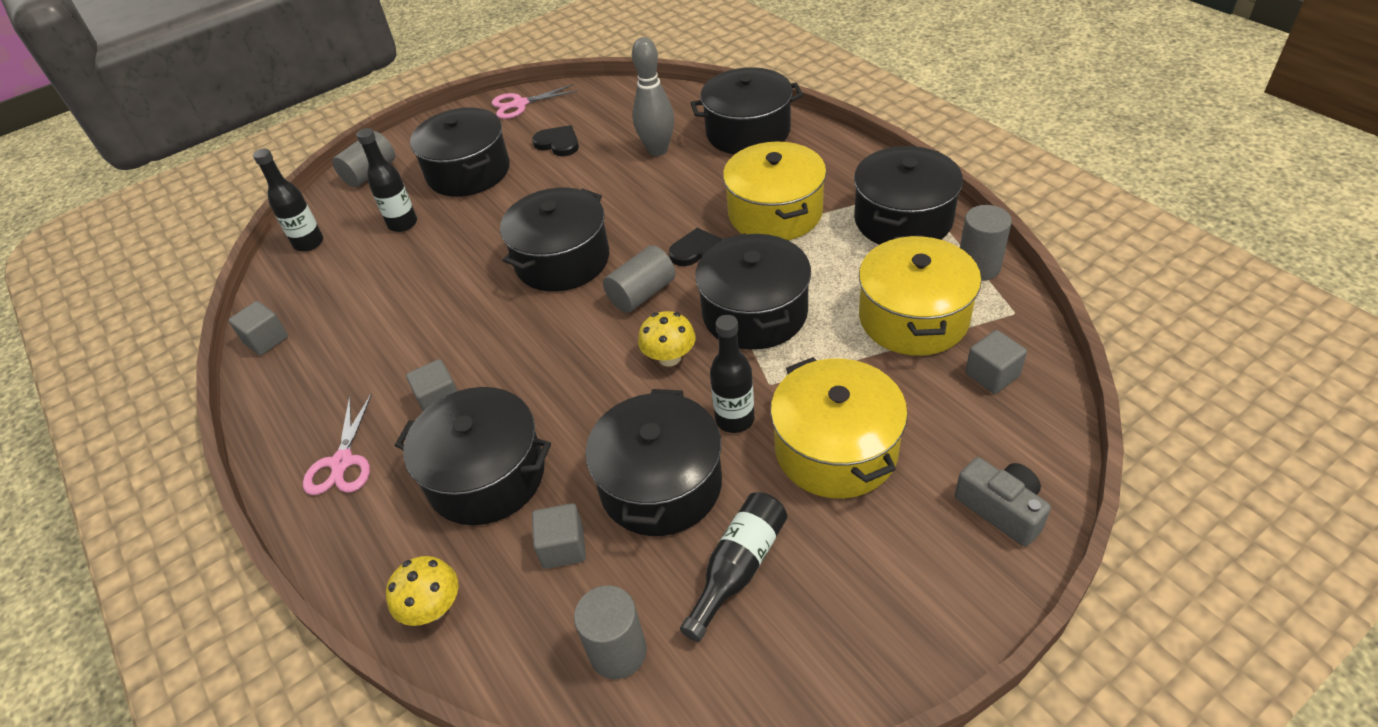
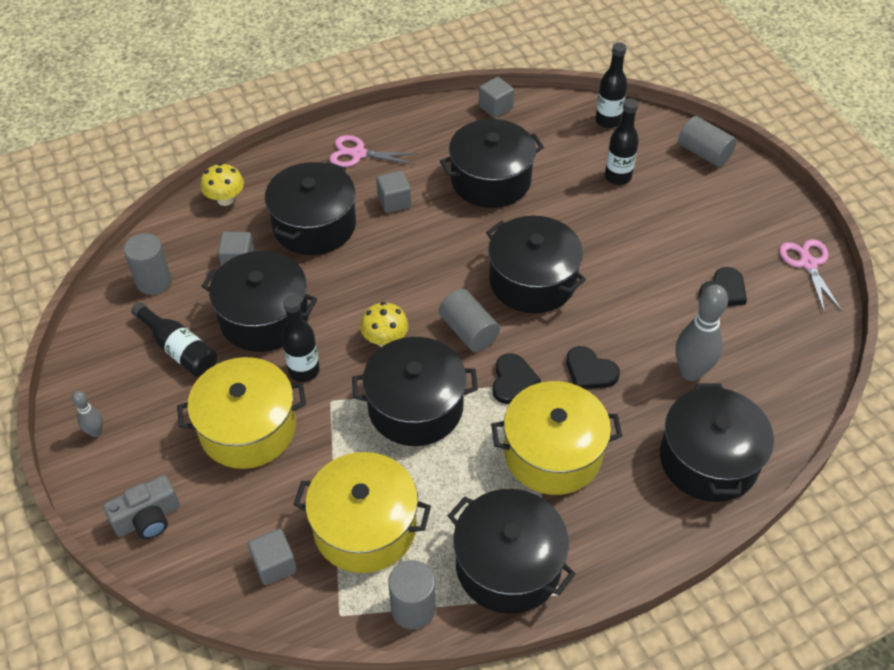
camera: 95 degrees right, 5 degrees up
black pot [410,107,510,197] -> black pot moved to [440,119,544,208]
none -> grey bowling pin [72,391,103,437]
none -> black heart [566,346,620,389]

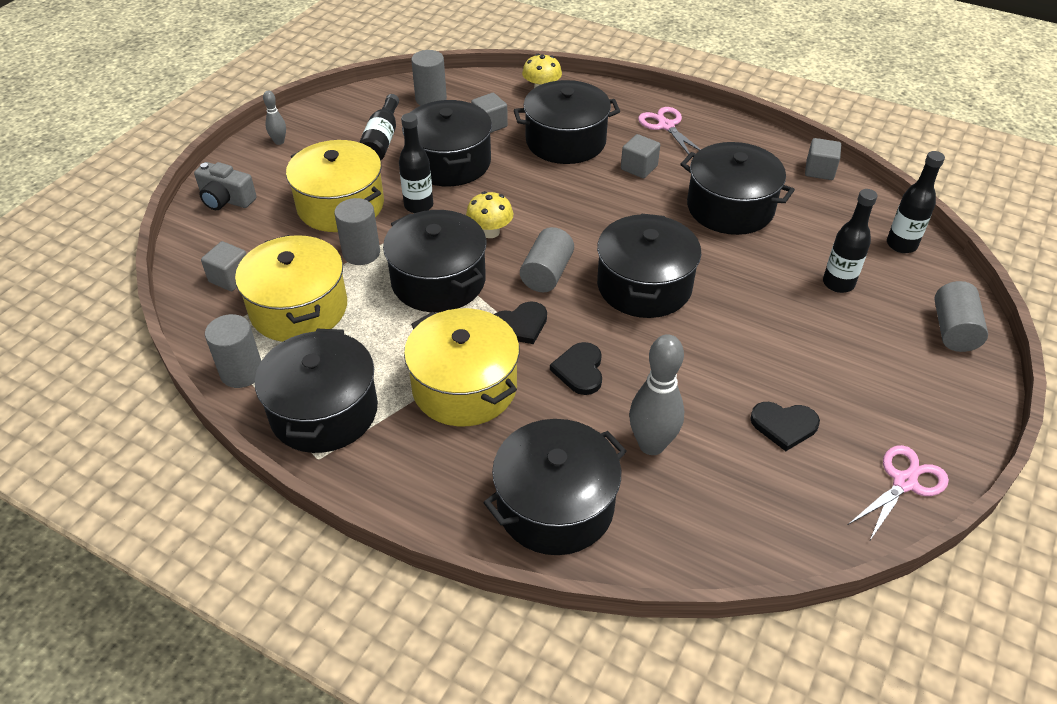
camera: 55 degrees right, 5 degrees down
none -> grey cylinder [334,198,380,265]

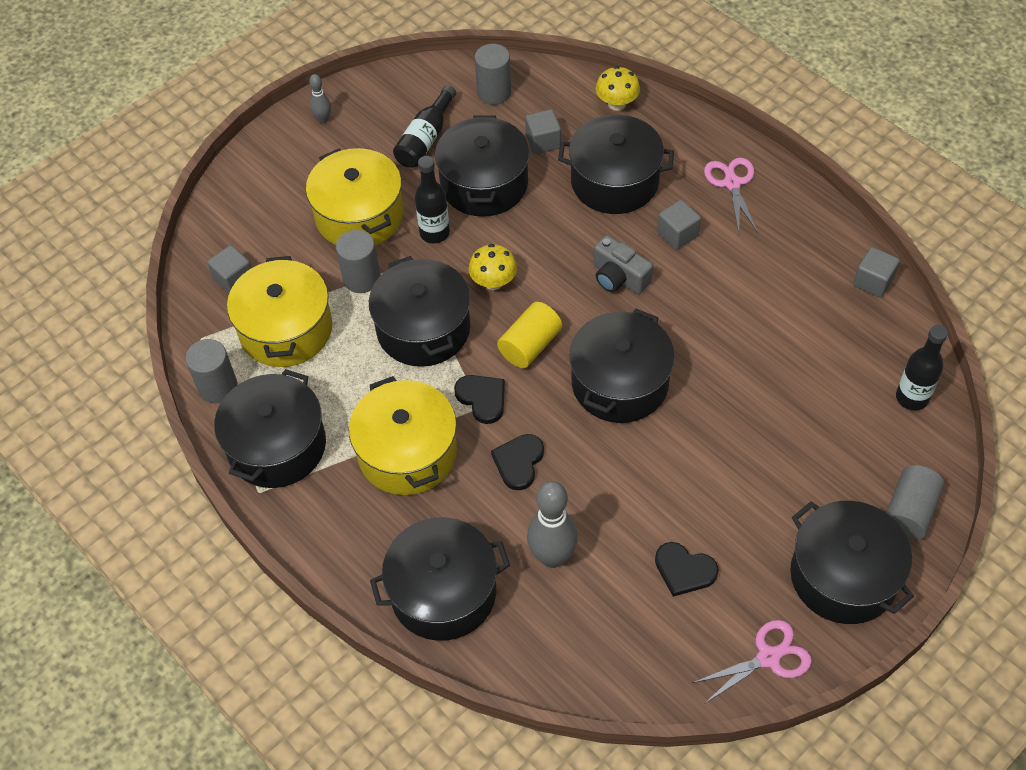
camera: 20 degrees right, 10 degrees up
grey camera [194,162,257,210] -> grey camera moved to [594,235,653,294]
black heart [494,301,547,344] -> black heart turned 120 degrees counterclockwise [454,375,505,424]
grey cylinder [520,227,574,292] -> yellow cylinder [497,302,562,368]
black pot [680,142,795,235] -> black pot moved to [790,501,914,624]
black bottle [823,189,877,293] -> none

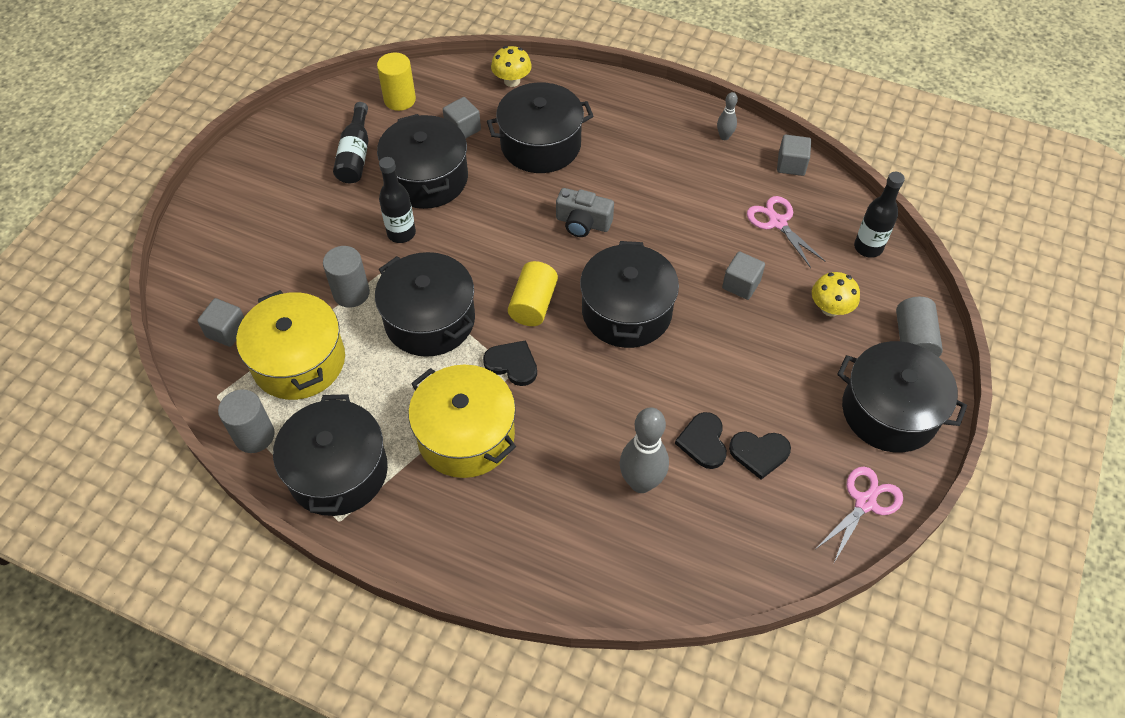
camera: 25 degrees left, 0 degrees up
yellow pot [306,148,403,246] -> none
grey bowling pin [309,74,331,123] -> grey bowling pin moved to [717,92,738,140]
black pot [370,517,510,641] -> none
yellow mushroom [468,244,517,290] -> yellow mushroom moved to [812,272,860,317]
grey cylinder [475,44,511,105] -> yellow cylinder [377,52,416,111]
black heart [491,434,544,490] -> black heart moved to [675,412,727,469]
grey cube [657,200,701,250] -> grey cube moved to [722,251,765,300]
pink scissors [704,158,758,233] -> pink scissors moved to [747,196,826,268]

